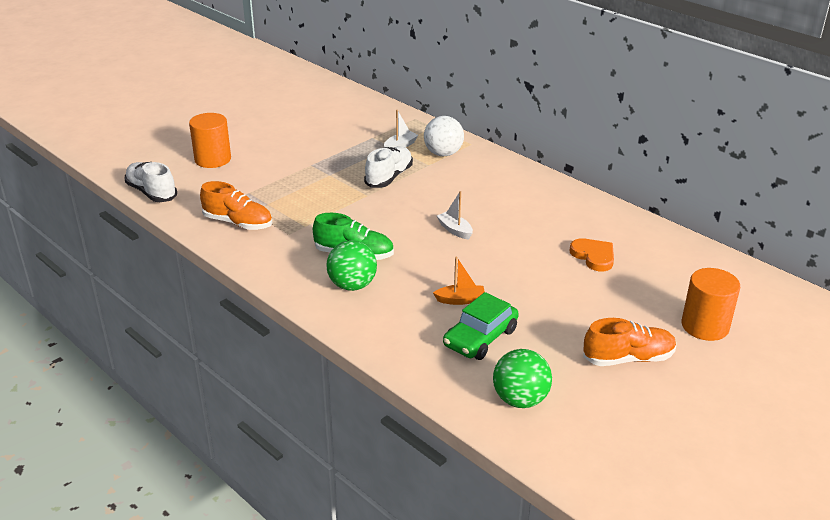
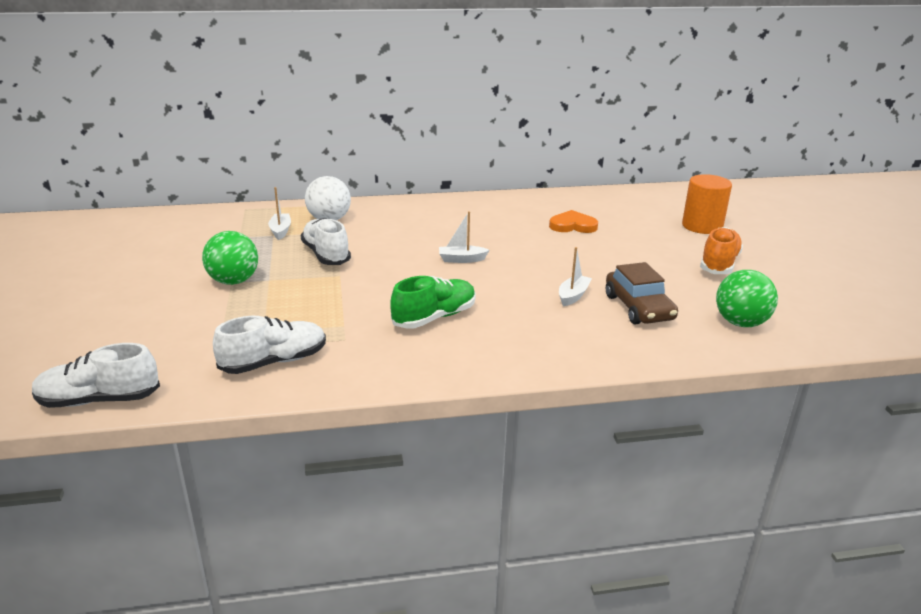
camera: 55 degrees left, 5 degrees down
orange cylinder [189,113,231,168] -> none
orange shoe [200,181,272,230] -> white shoe [213,316,326,374]
green ball [326,240,377,291] -> green ball moved to [202,231,258,285]
orange boat [433,256,485,305] -> white boat [559,247,592,306]
green car [443,292,519,360] -> brown car [606,262,678,325]

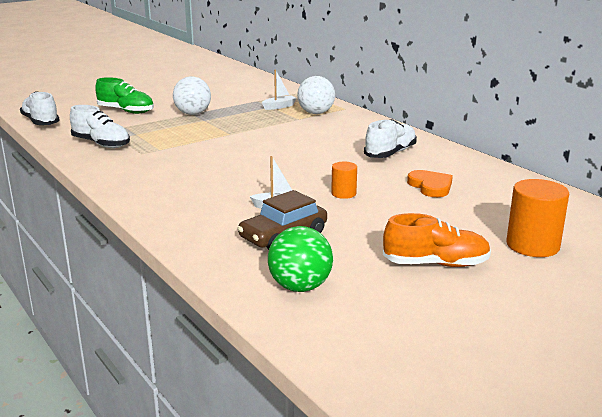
camera: 65 degrees right, 5 degrees down
green ball [202,231,258,285] -> white ball [173,76,211,115]
white shoe [301,218,351,265] -> white shoe moved to [364,119,417,158]
green shoe [390,276,476,329] -> green shoe moved to [95,77,154,114]
white boat [439,211,489,263] -> none
none -> orange cylinder [331,162,357,199]

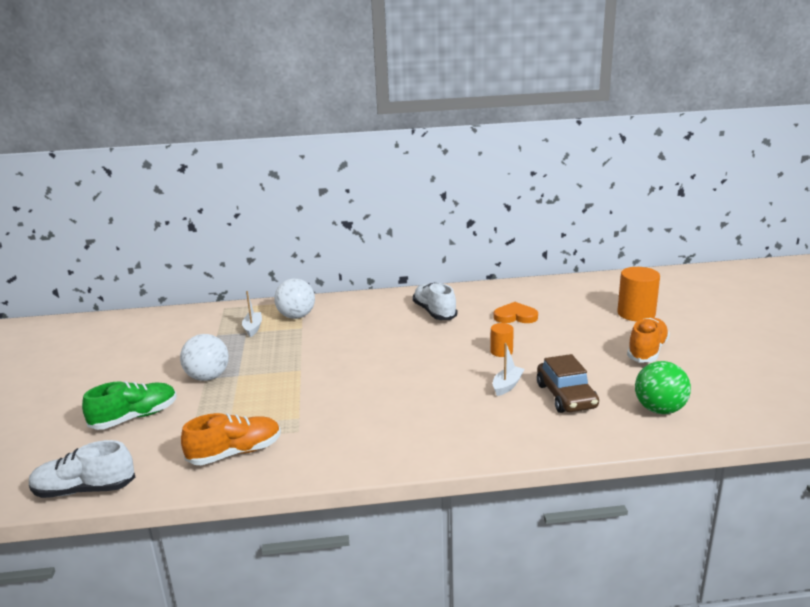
camera: 60 degrees left, 0 degrees up
white shoe [70,105,130,148] -> orange shoe [181,413,281,465]

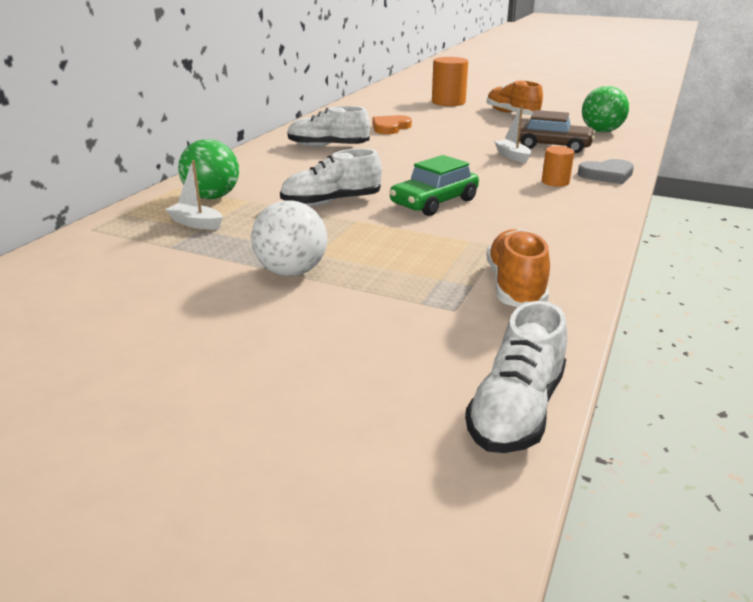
camera: 60 degrees left, 5 degrees up
green shoe [82,381,177,430] -> none
white ball [274,278,315,319] -> green ball [178,139,239,199]
orange cylinder [490,323,514,357] -> orange cylinder moved to [542,146,574,187]
none -> white shoe [280,148,382,206]
none -> green car [390,155,479,216]
none -> grey heart [578,159,634,184]

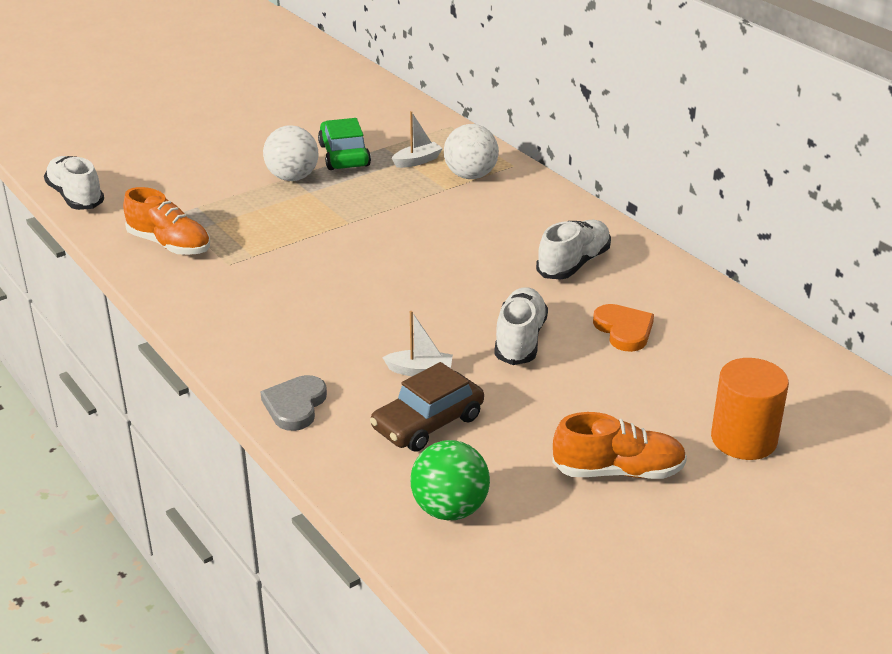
camera: 120 degrees right, 5 degrees up
green ball [178,139,239,199] -> white ball [444,124,499,179]
white shoe [280,148,382,206] -> white shoe moved to [494,287,548,365]
green car [390,155,479,216] -> green car moved to [318,118,371,170]
orange cylinder [542,146,574,187] -> none

